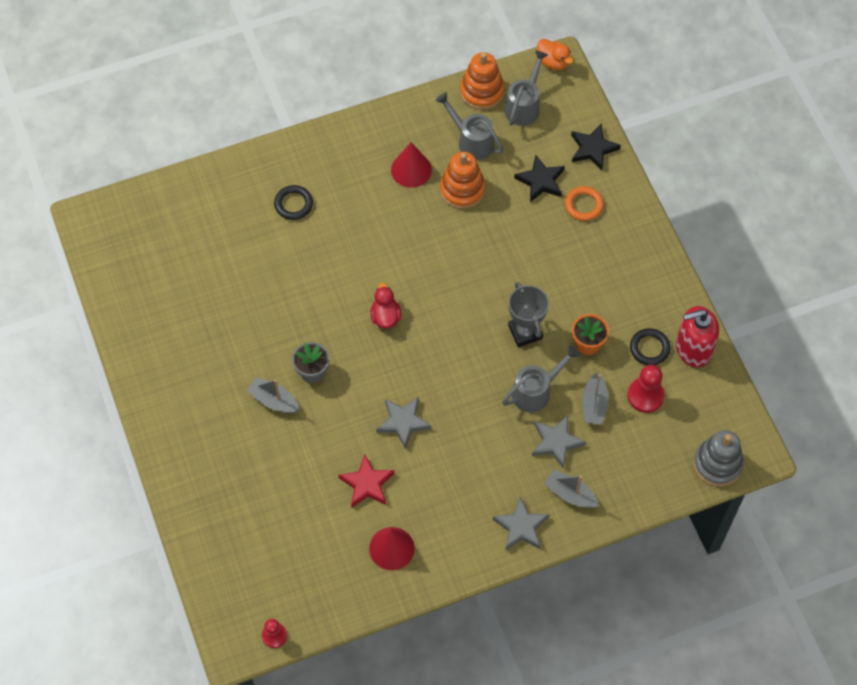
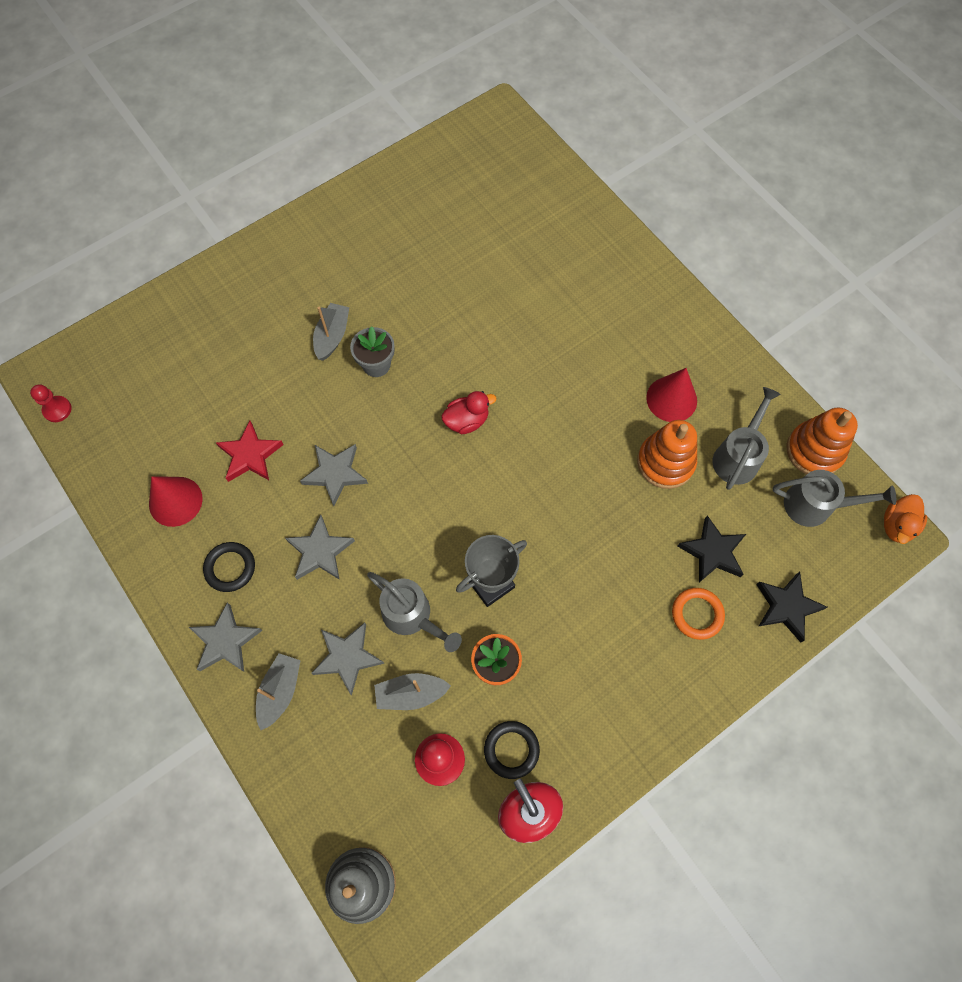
camera: 75 degrees right, 5 degrees up
black ring [274,185,313,220] -> black ring moved to [203,542,255,592]
none -> grey star [285,515,355,580]

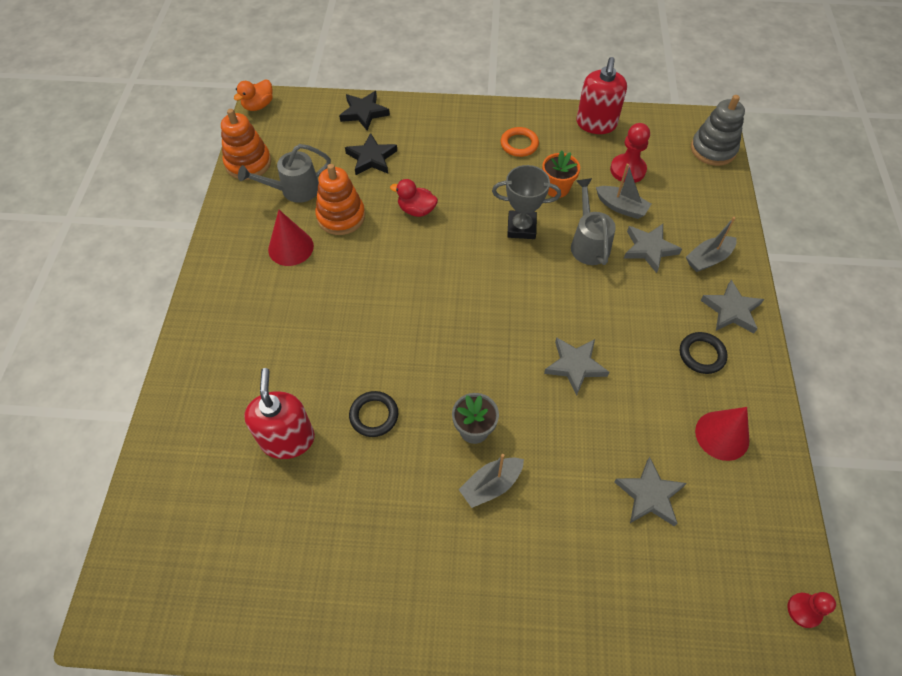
camera: 140 degrees left, 10 degrees down
red star [216,421,284,482] -> none
grey star [285,515,355,580] -> grey star moved to [614,457,687,526]
red duck [441,391,496,434] -> red duck moved to [390,179,438,217]
black ring [484,721,540,779] -> black ring moved to [349,391,398,437]
orange ring [672,588,725,640] -> orange ring moved to [500,127,539,157]
grey watering can [773,470,896,527] -> none
orange duck [884,494,927,544] -> orange duck turned 150 degrees clockwise [234,80,273,111]
none -> red soap dispenser [244,368,315,459]

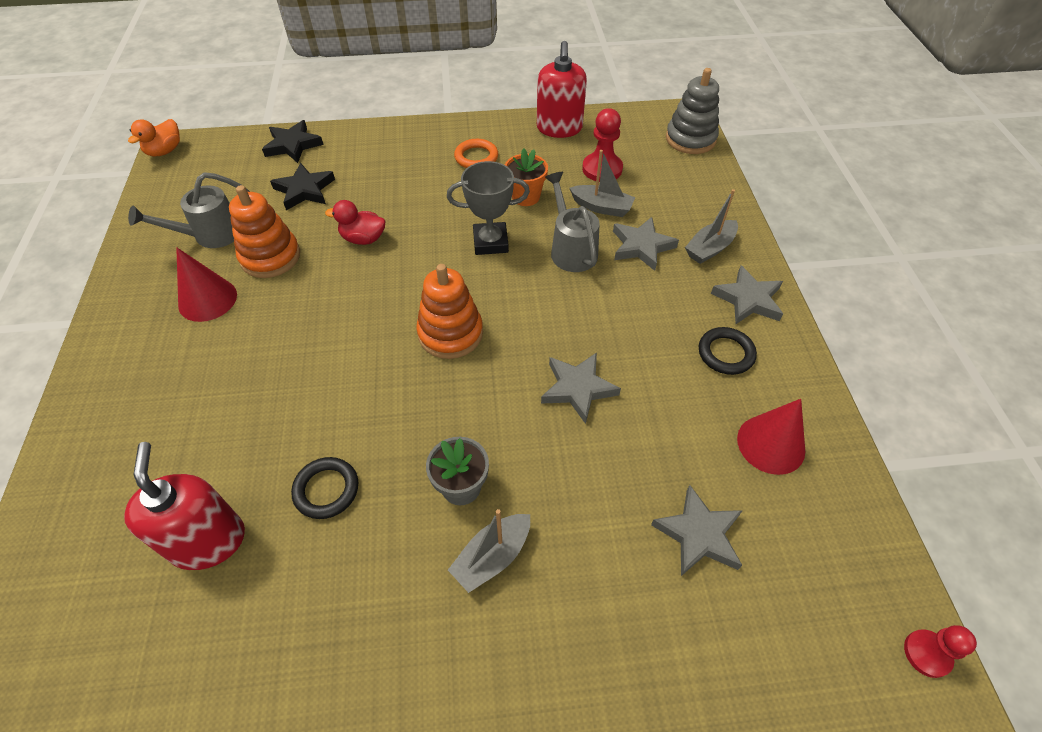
camera: 10 degrees left, 5 degrees down
orange stacking toy [221,109,271,180] -> orange stacking toy moved to [416,264,483,359]

